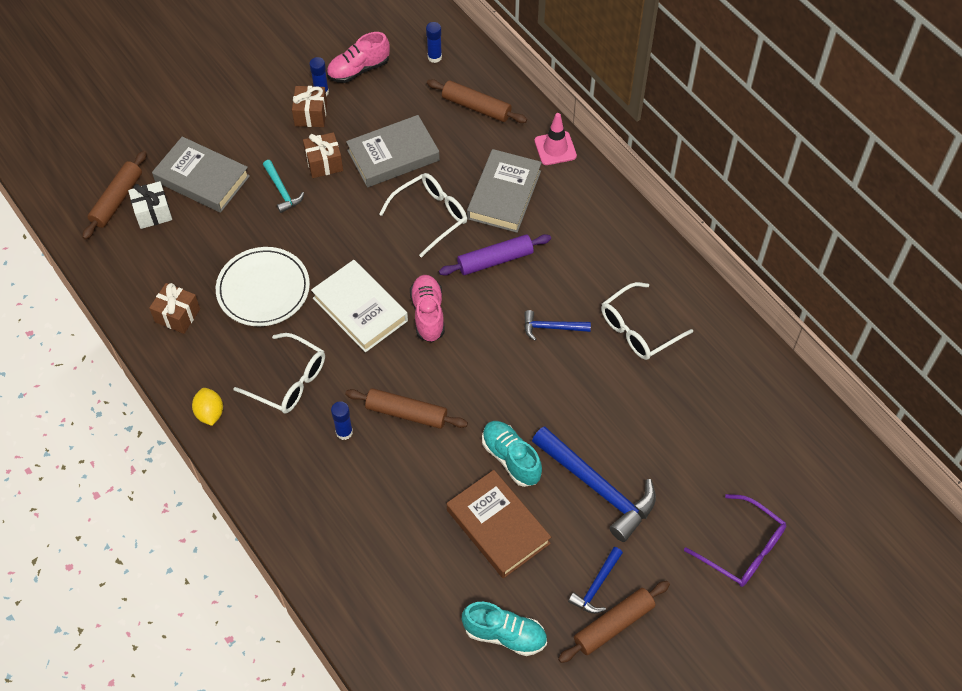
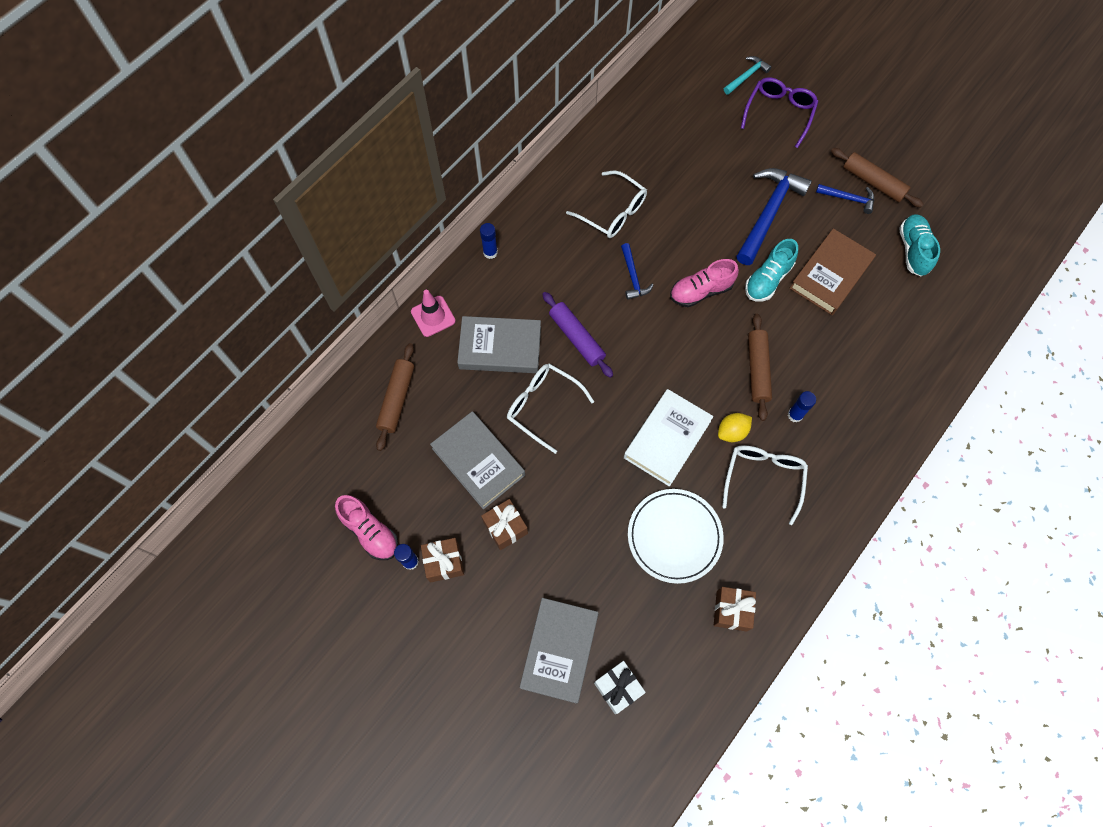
camera: 105 degrees left, 10 degrees up
brown rolling pin [82,151,147,240] -> none
yellow lemon [192,388,223,426] -> yellow lemon moved to [718,413,752,442]
turquoise hammer [263,160,304,213] -> turquoise hammer moved to [724,56,771,95]
pink shoe [410,275,445,342] -> pink shoe moved to [670,259,739,307]
blue glue stick [426,22,442,63] -> blue glue stick moved to [480,223,498,259]

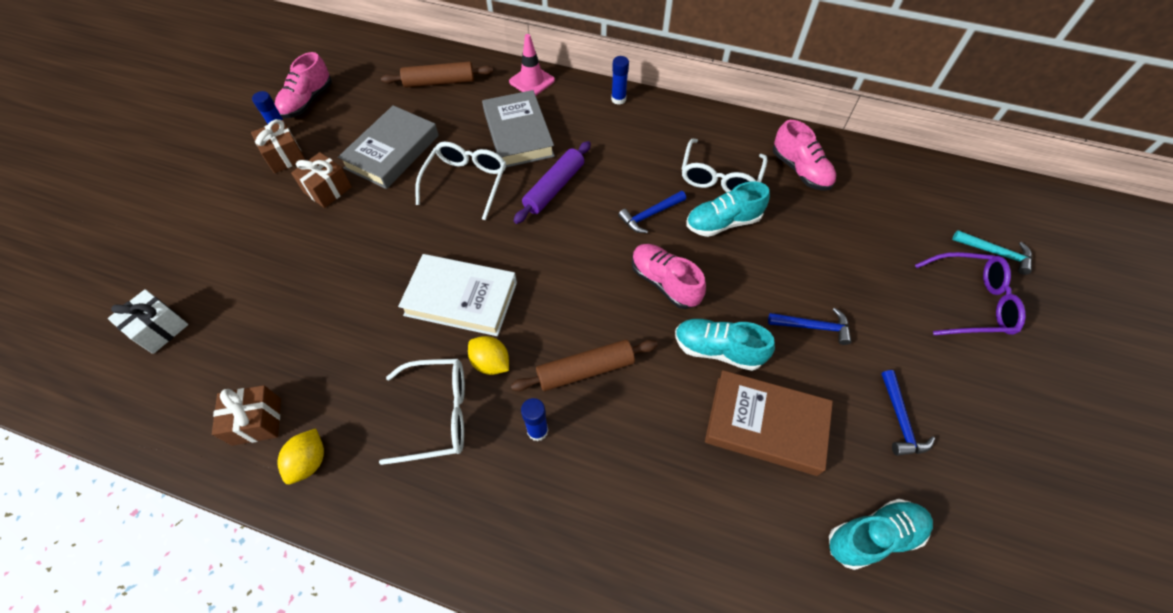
camera: 70 degrees right, 10 degrees down
grey book [520,598,599,704] -> none
white plate [628,489,724,584] -> none
blue hammer [736,168,812,265] -> blue hammer [768,308,852,345], size x0.51
brown rolling pin [831,148,923,207] -> none
none -> yellow lemon [278,429,324,484]
none -> turquoise shoe [686,182,770,237]
none -> pink shoe [773,120,836,191]

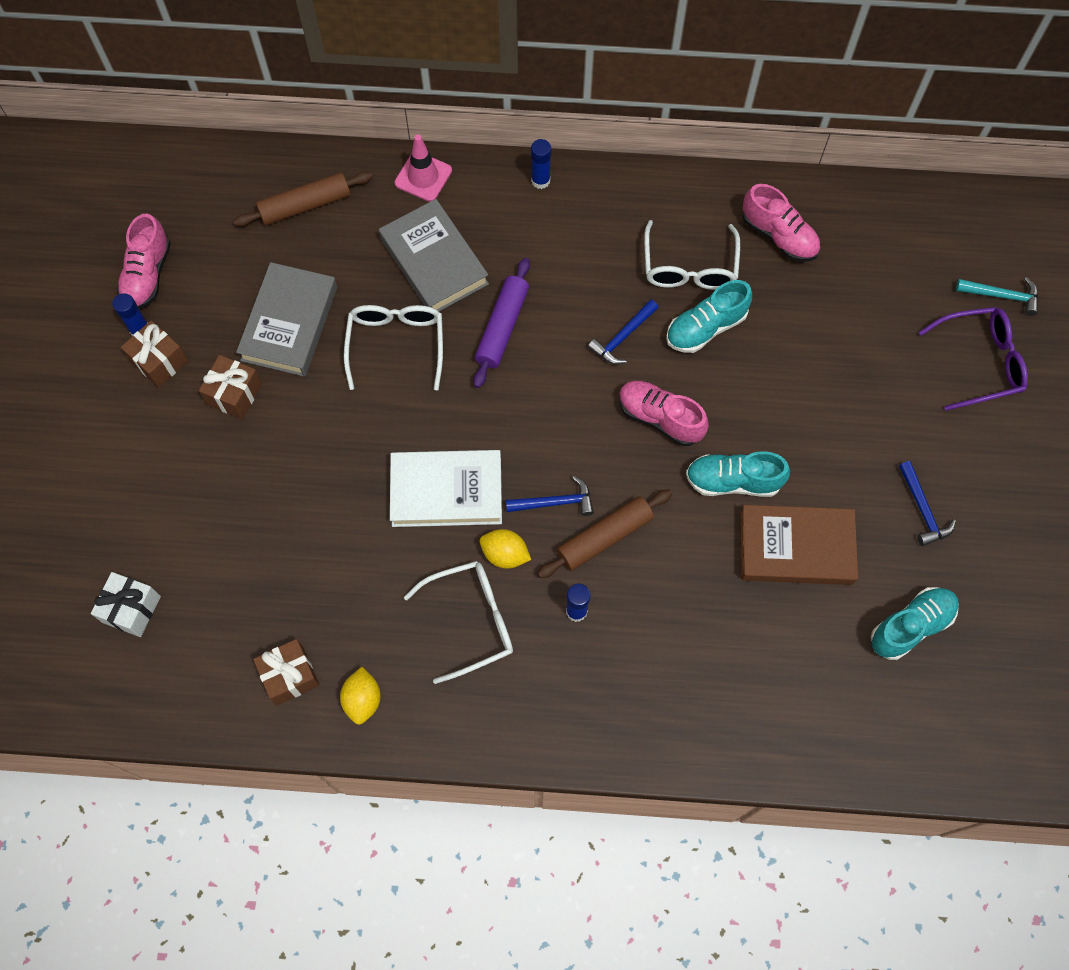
camera: 15 degrees left, 10 degrees up
blue hammer [768,308,852,345] -> blue hammer moved to [506,476,594,516]

